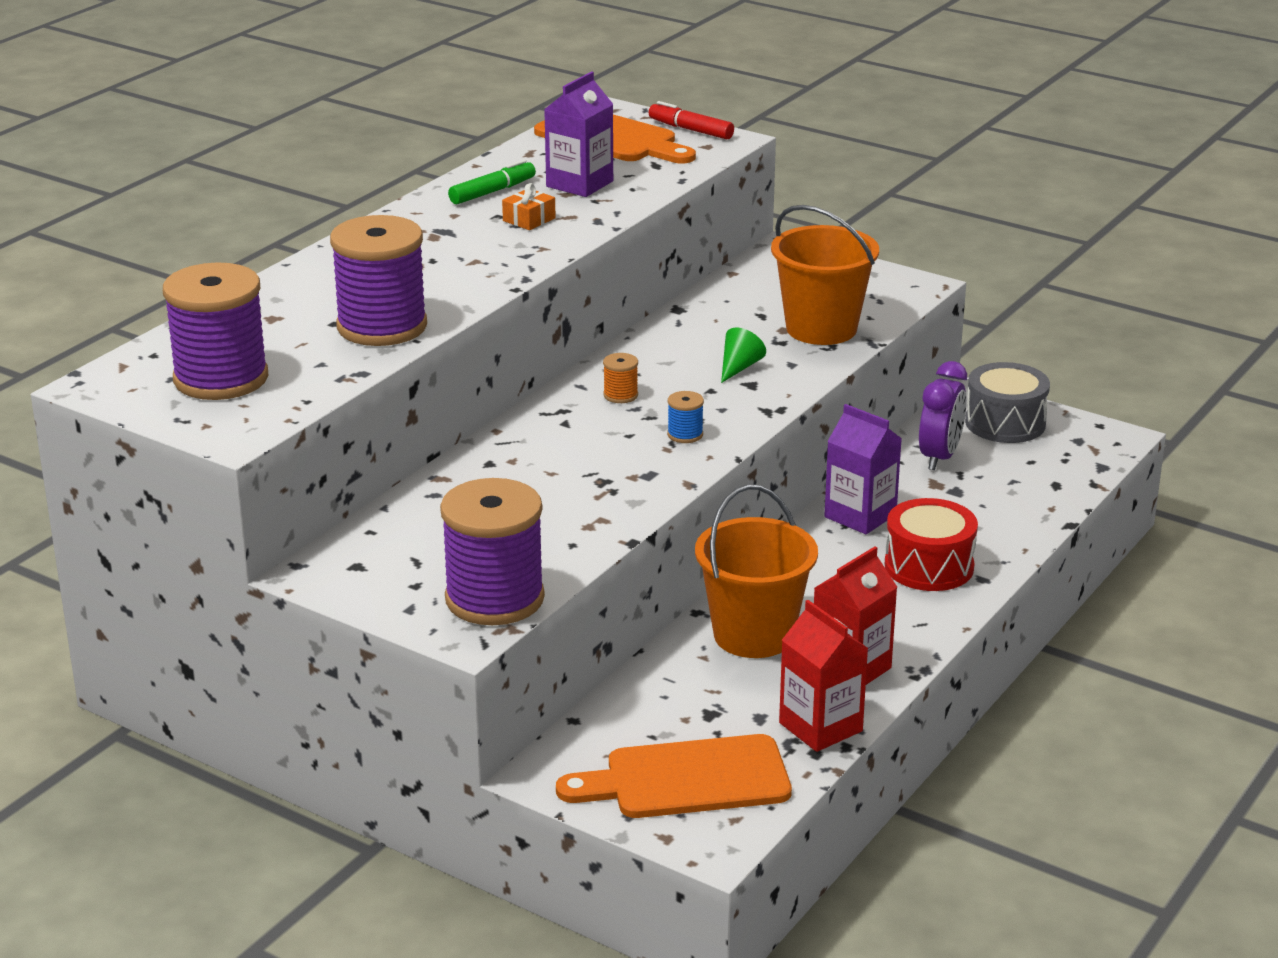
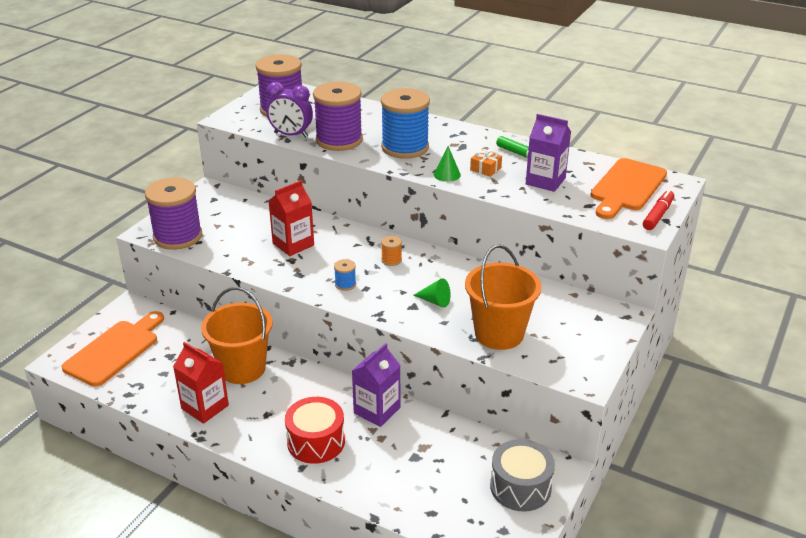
camera: 85 degrees right, 5 degrees up
orange cutting board [556,734,792,818] -> orange cutting board turned 45 degrees clockwise [61,311,164,387]
red carton [779,600,868,752] -> red carton moved to [268,180,314,256]
purple clock [919,361,967,470] -> purple clock moved to [266,82,313,138]
none -> blue spool [381,88,430,159]
none -> green cone [434,146,461,182]

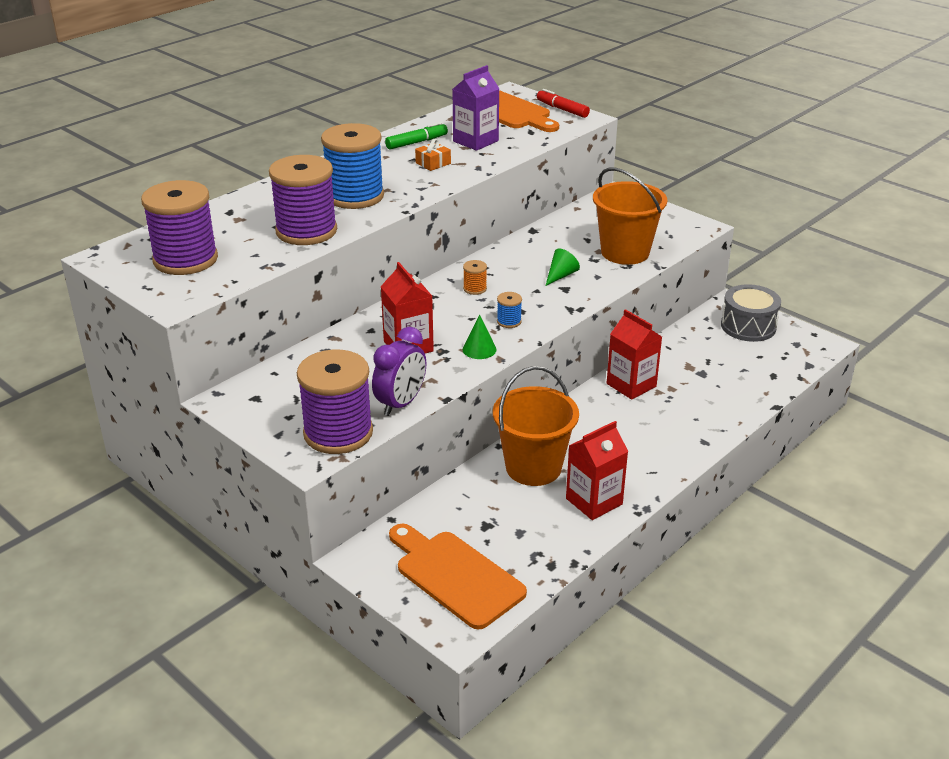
camera: 75 degrees left, 0 degrees up
purple clock [266,82,313,138] -> purple clock moved to [372,327,427,416]
red drum [285,397,345,464] -> none
purple carton [352,343,401,427] -> red carton [607,309,662,400]
green cone [434,146,461,182] -> green cone moved to [463,315,496,359]

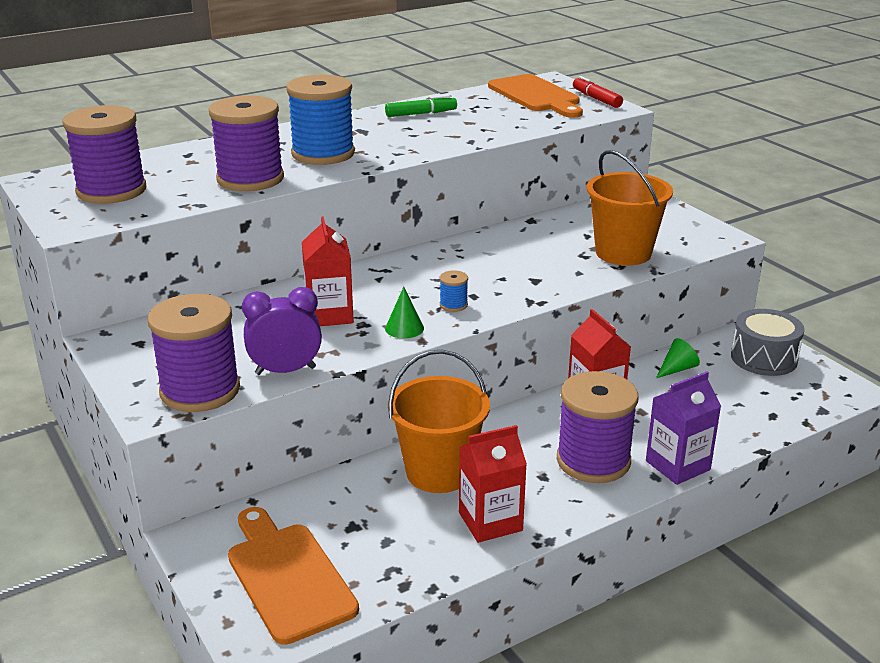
camera: 15 degrees right, 5 degrees down
purple clock [372,327,427,416] -> purple clock turned 150 degrees counterclockwise [242,287,322,375]
orange gift [415,139,451,171] -> none
purple carton [453,65,500,151] -> purple carton moved to [646,372,721,485]
orange spool [463,260,487,295] -> none
green cone [545,249,580,286] -> green cone moved to [656,338,700,378]
none -> purple spool [557,371,639,483]

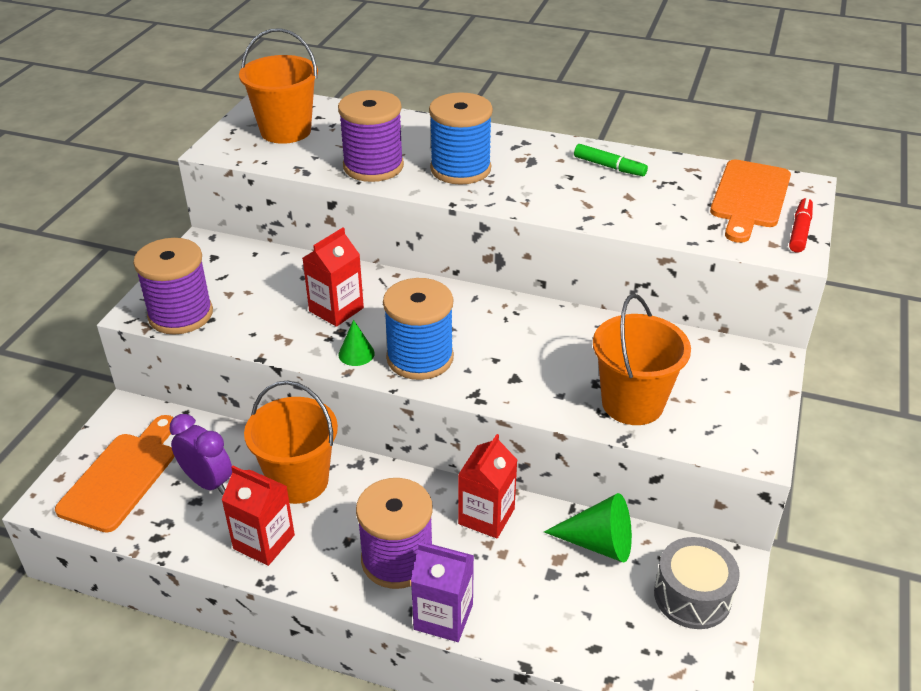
camera: 50 degrees right, 10 degrees up
purple spool [63,105,146,204] -> orange bucket [239,28,318,144]
purple clock [242,287,322,375] -> purple clock moved to [169,414,232,495]
blue spool [440,270,468,312] -> blue spool [383,278,454,380], size x2.45
green cone [656,338,700,378] -> green cone [544,493,632,562], size x1.72

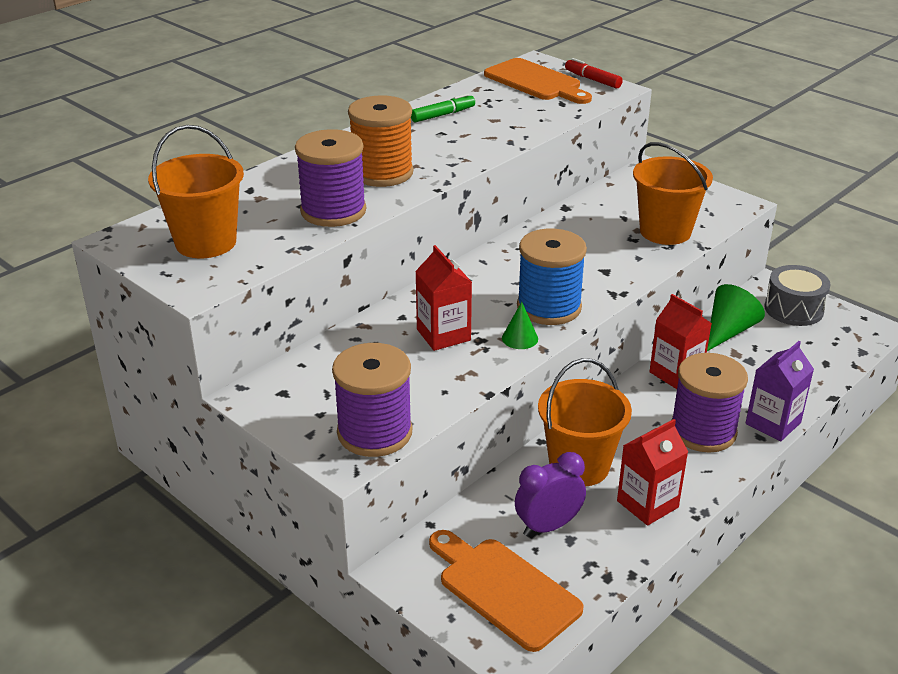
camera: 65 degrees left, 5 degrees down
blue spool [429,92,493,185] -> orange spool [348,95,413,187]

